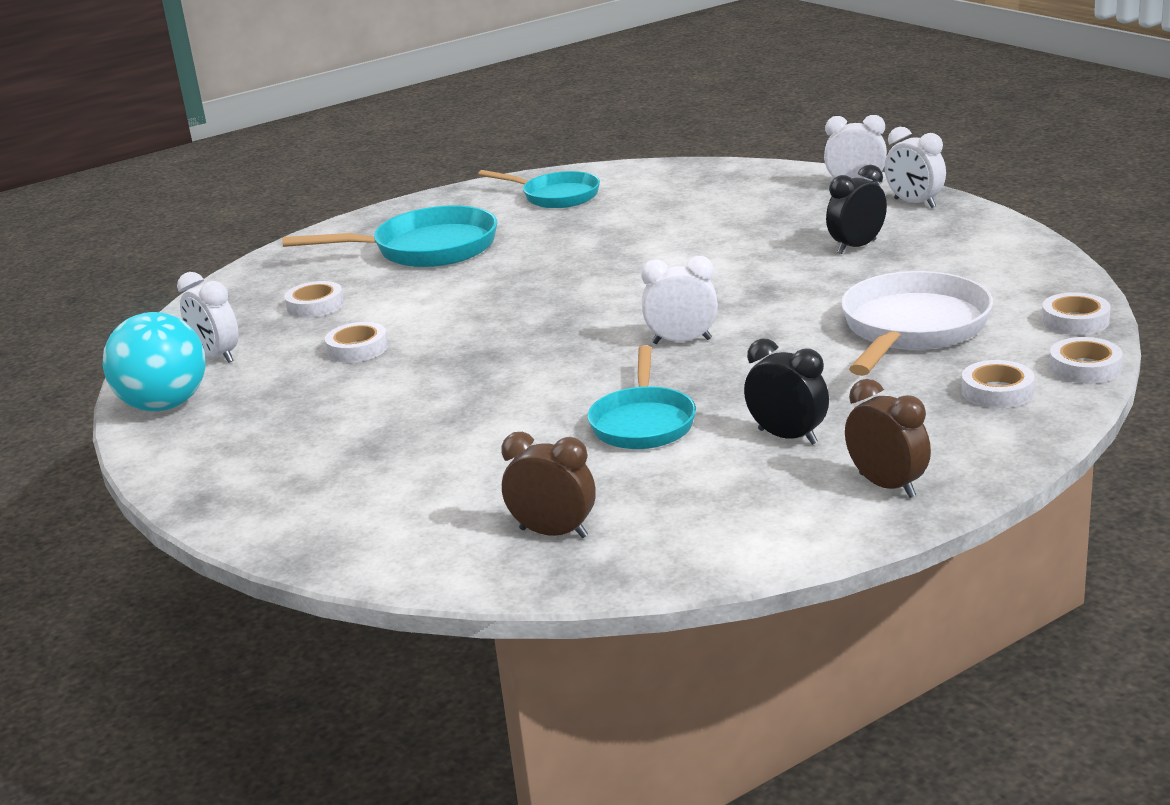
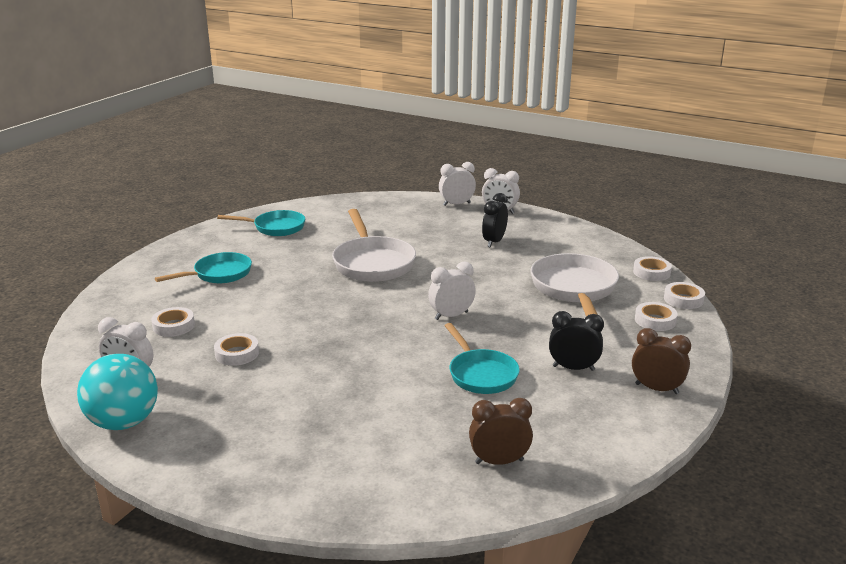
camera: 30 degrees left, 0 degrees up
turquoise pan [282,205,497,267] -> turquoise pan [155,252,252,283], size x0.67
none -> white pan [332,209,416,282]

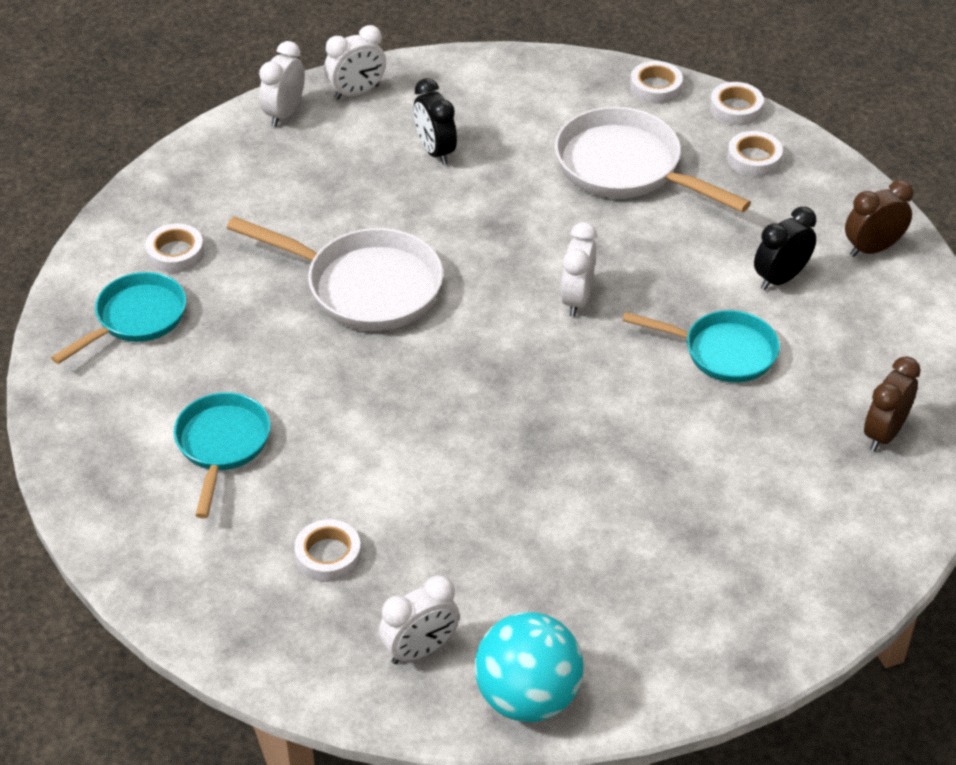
camera: 50 degrees left, 20 degrees up
white tape [214,333,259,366] -> white tape moved to [145,223,204,273]

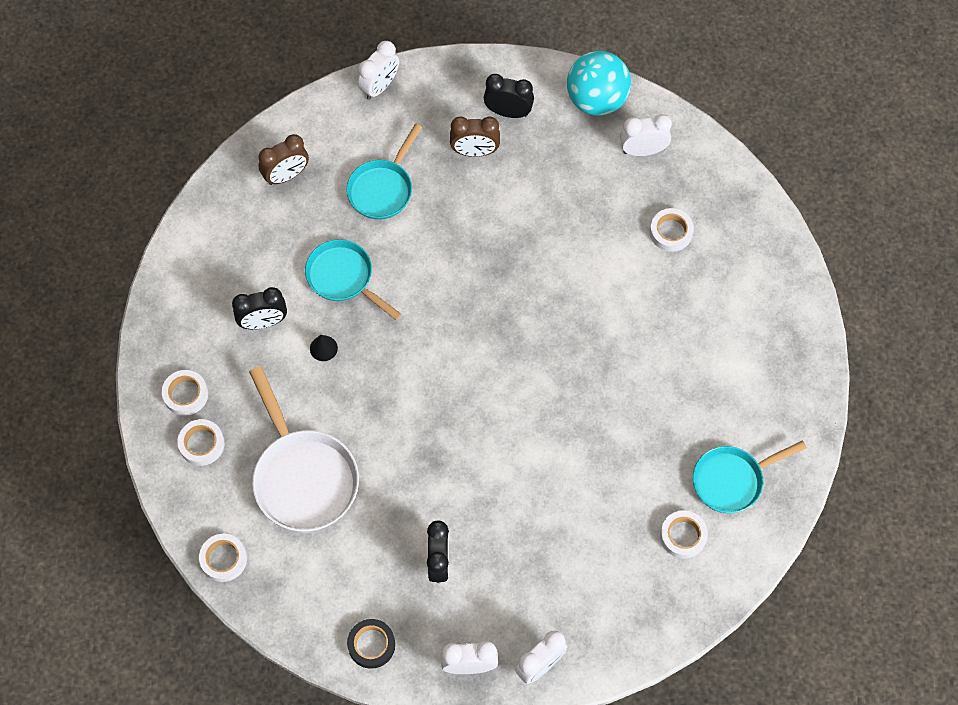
camera: 155 degrees left, 20 degrees up
turquoise pan [174,392,271,518] -> turquoise pan moved to [346,124,422,220]
white pan [227,216,443,331] -> none
white clock [561,222,597,317] -> white clock moved to [358,41,399,100]
white tape [710,82,764,126] -> white tape moved to [162,370,208,416]
brown clock [845,180,913,257] -> brown clock moved to [450,116,500,157]
none -> black cone [310,335,338,361]
none -> black tape [347,619,395,669]
none -> black clock [484,74,534,118]

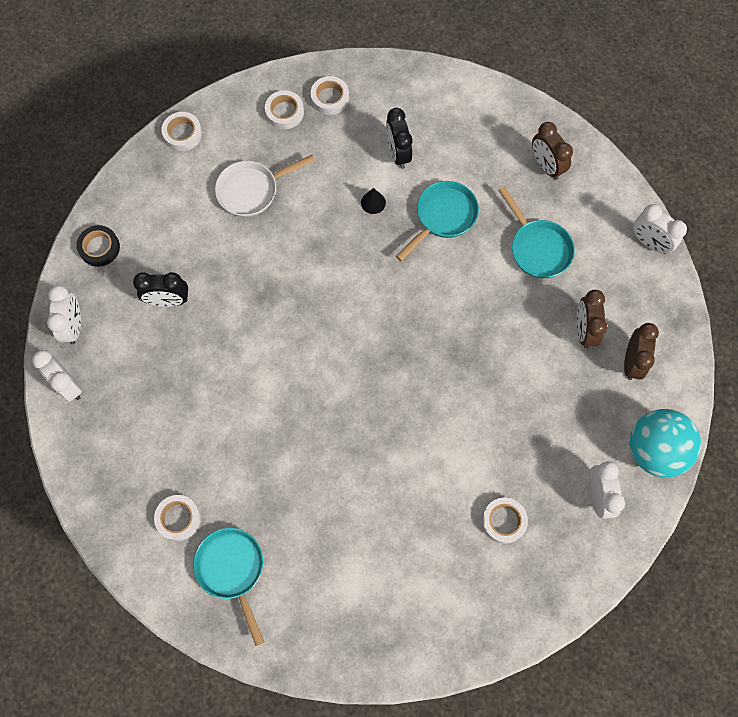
camera: 90 degrees right, 5 degrees up
white pan [249,366,359,532] -> white pan [215,155,315,217], size x0.67
turquoise pan [346,124,422,220] -> turquoise pan turned 150 degrees counterclockwise [498,186,575,278]
black clock [484,74,534,118] -> brown clock [624,323,659,380]

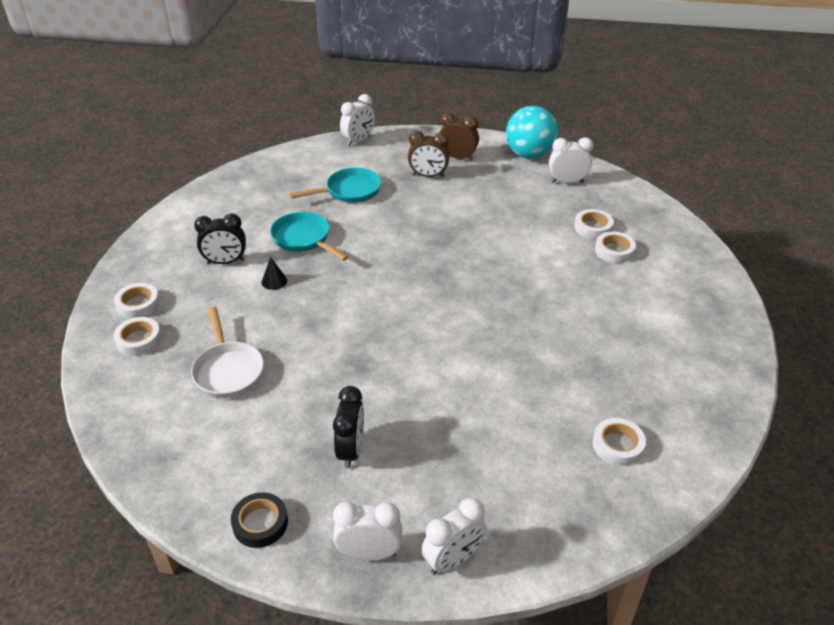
camera: 85 degrees left, 30 degrees down
white tape [162,112,202,151] -> white tape moved to [595,231,636,263]
turquoise pan [193,528,264,646] -> none
brown clock [532,122,573,180] -> none

